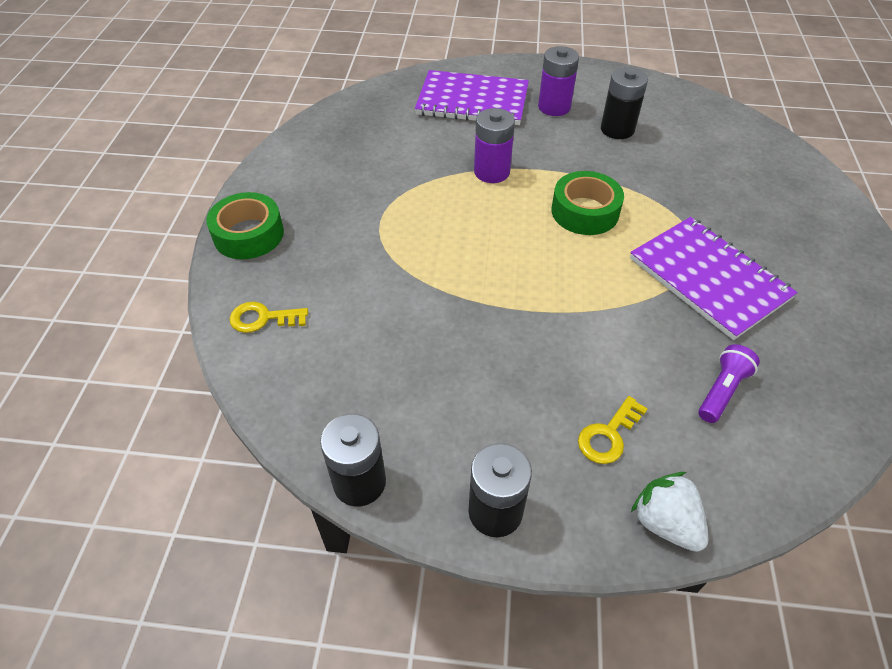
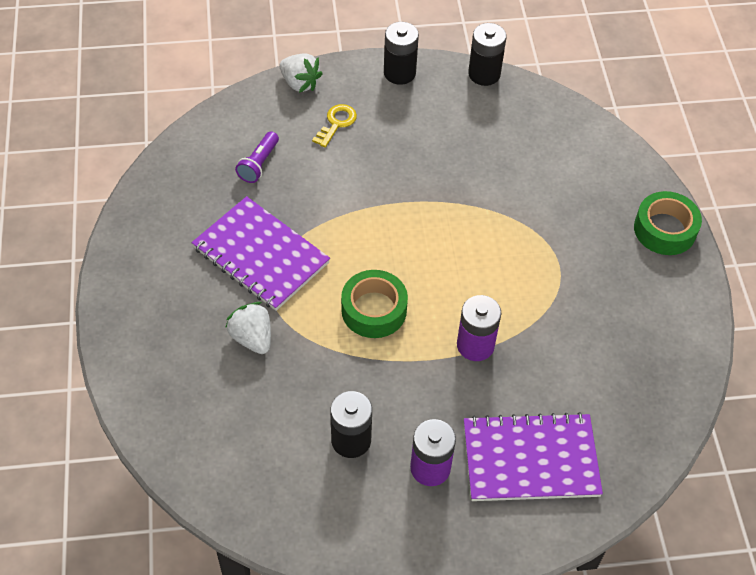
camera: 165 degrees right, 5 degrees up
yellow key [229,302,308,333] -> none
none -> white strawberry [225,302,271,354]

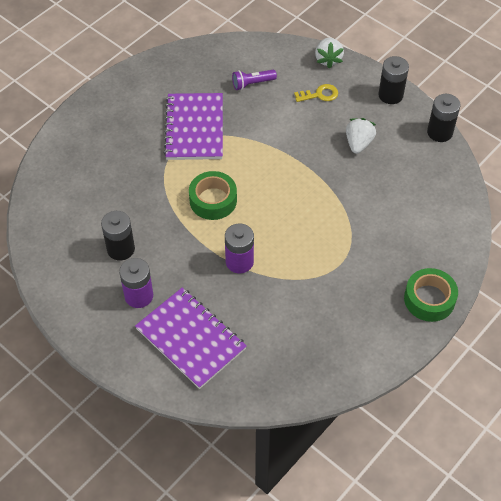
camera: 50 degrees right, 0 degrees up
white strawberry [225,302,271,354] -> white strawberry moved to [346,118,376,154]

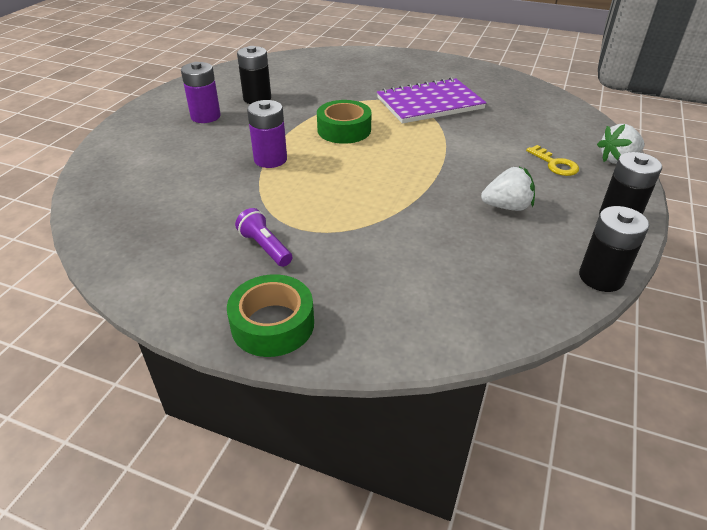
camera: 70 degrees right, 15 degrees down
purple notebook [135,288,247,389] -> none
purple flashlight [232,70,277,90] -> purple flashlight moved to [235,208,292,267]

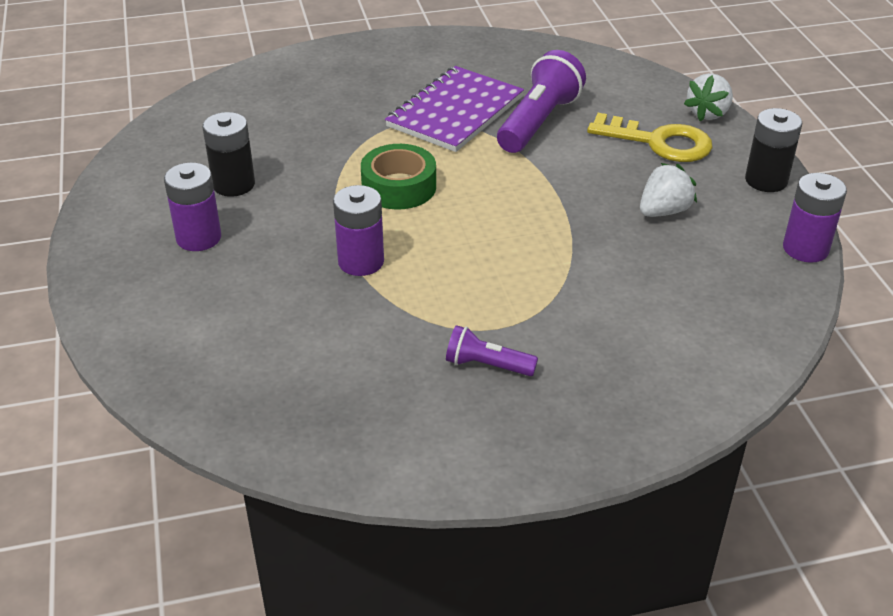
camera: 35 degrees left, 0 degrees up
green tape [227,274,314,357] -> none
yellow key [526,145,579,176] -> yellow key [587,113,712,162], size x1.75
black battery [579,206,649,292] -> purple battery [783,173,847,263]
none -> purple flashlight [497,50,586,153]

